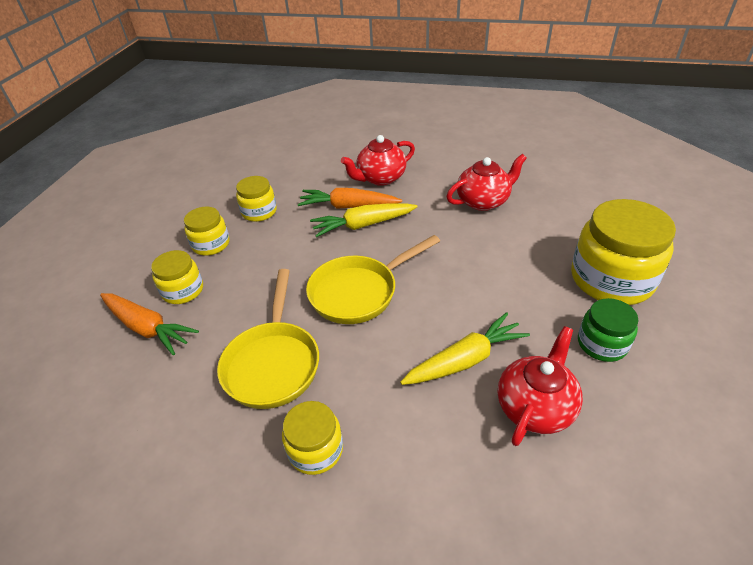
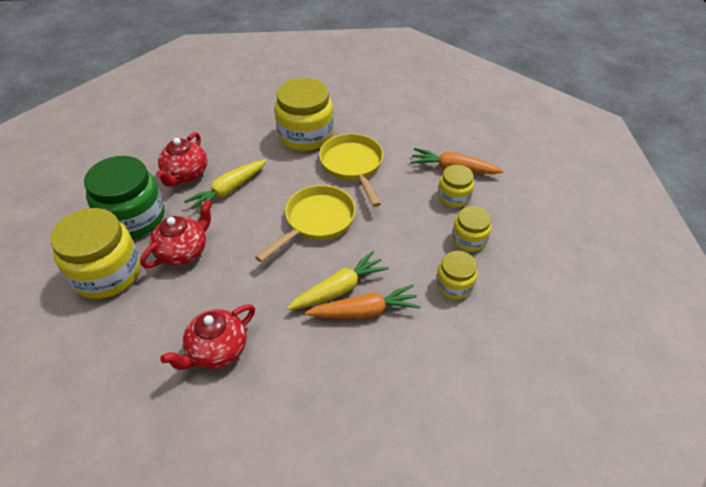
camera: 160 degrees right, 5 degrees up
yellow jar [282,401,343,475] -> yellow jar [275,78,334,151], size x1.85
red teapot [341,135,415,186] -> red teapot moved to [140,200,212,268]
green jar [578,298,638,362] -> green jar [84,156,164,239], size x1.85

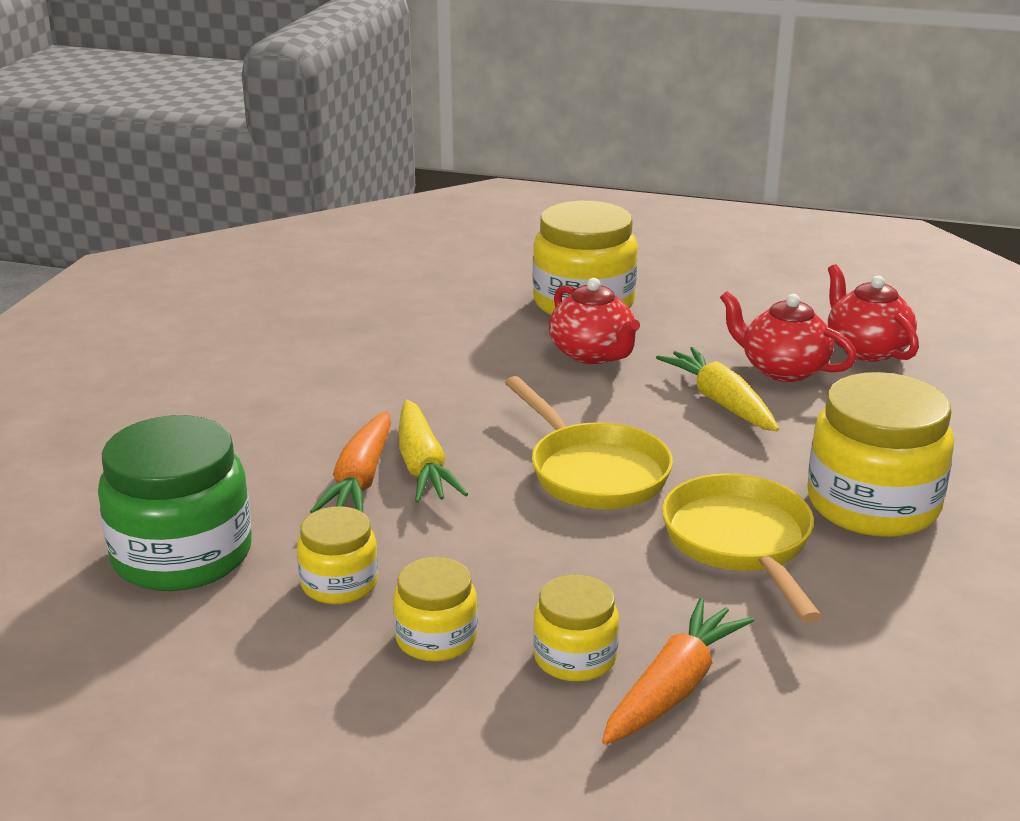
camera: 110 degrees right, 20 degrees down
green jar [84,156,164,239] -> green jar moved to [98,415,252,591]
red teapot [160,305,255,370] -> red teapot moved to [828,264,919,362]
yellow pan [319,133,383,207] -> yellow pan turned 105 degrees counterclockwise [662,474,822,623]

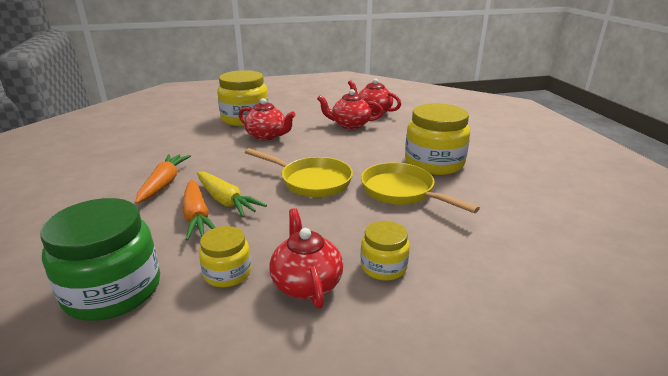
camera: 30 degrees left, 0 degrees up
yellow jar [393,557,478,662] -> red teapot [269,208,343,309]
orange carrot [602,598,754,745] -> orange carrot moved to [135,154,191,204]
yellow carrot [656,347,779,431] -> none

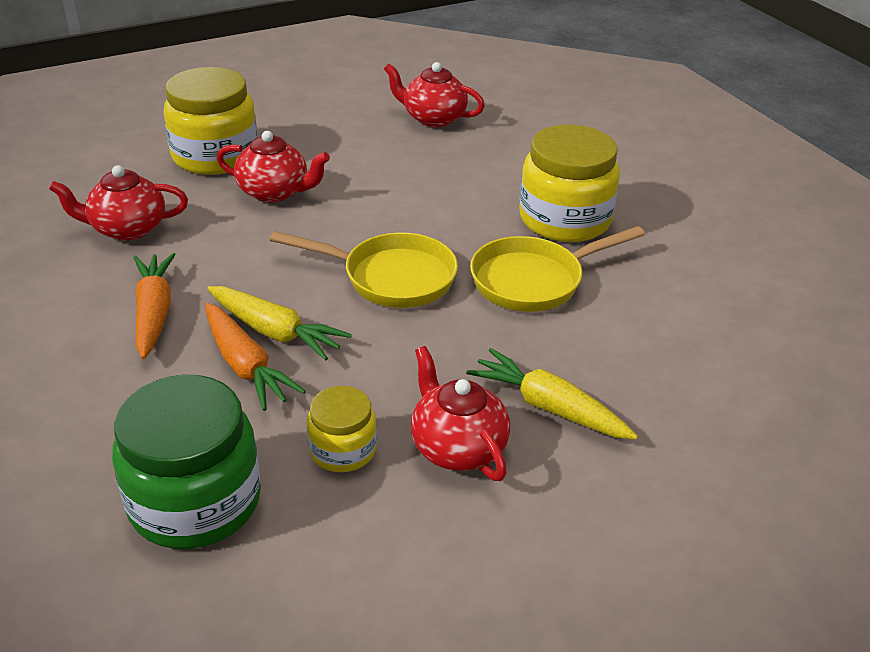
camera: 15 degrees left, 10 degrees up
red teapot [317,89,384,129] -> red teapot moved to [49,165,188,241]
yellow jar [360,221,410,281] -> yellow carrot [466,348,638,440]
yellow pan [361,162,480,213] -> yellow pan turned 60 degrees counterclockwise [470,226,645,312]

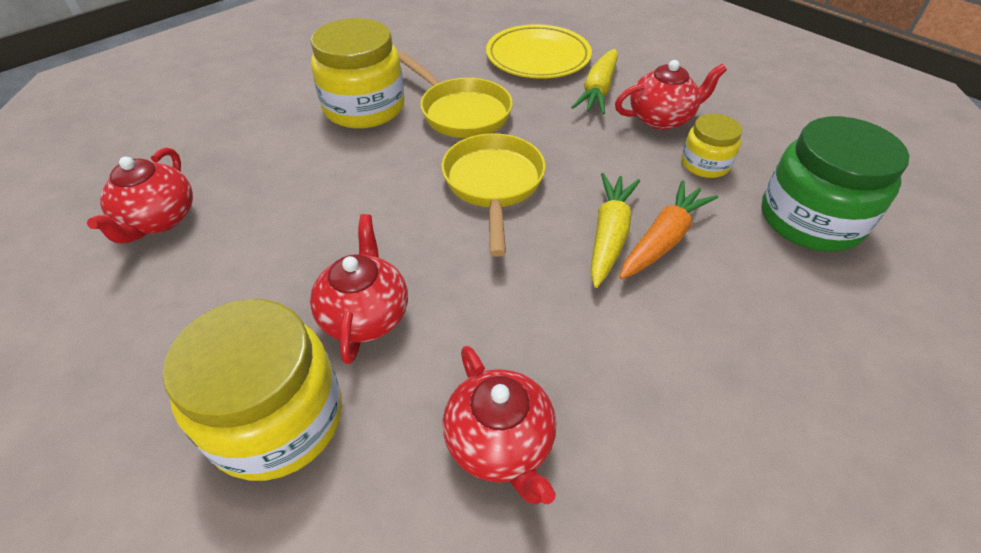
camera: 105 degrees left, 10 degrees up
orange carrot [134,253,176,359] -> none
red teapot [411,346,510,481] -> red teapot turned 150 degrees counterclockwise [615,60,727,130]
none -> yellow plate [486,24,592,79]

